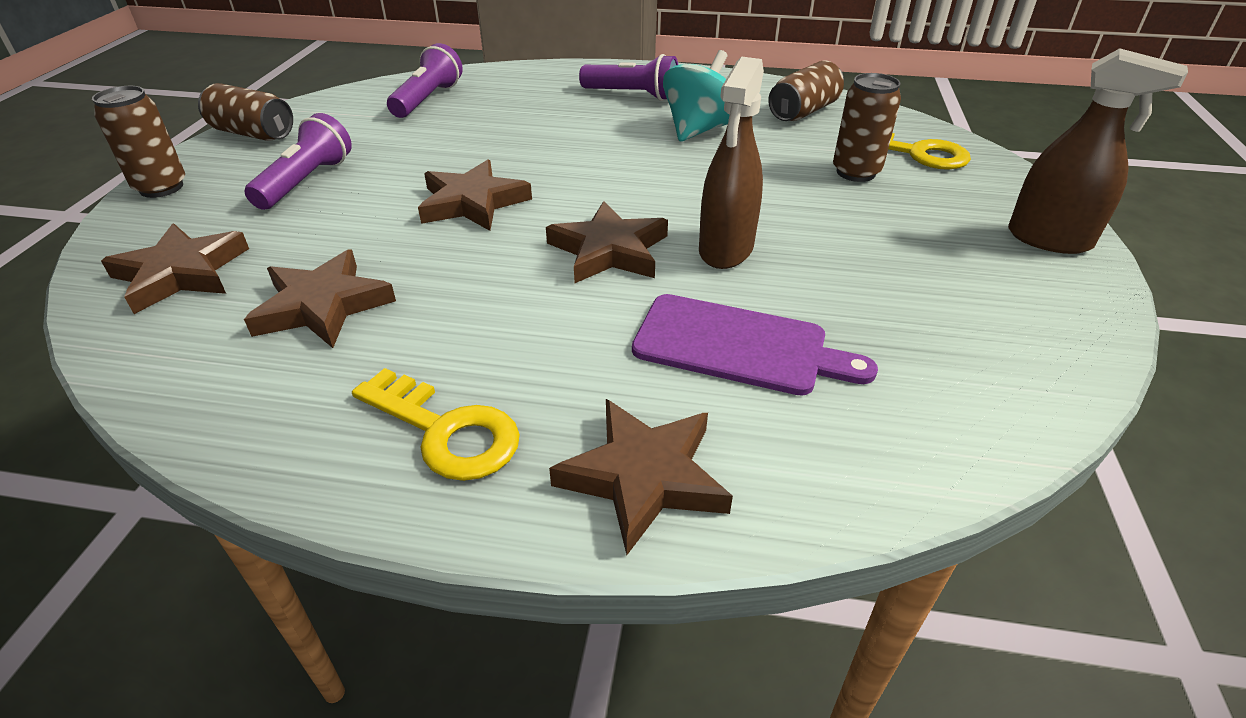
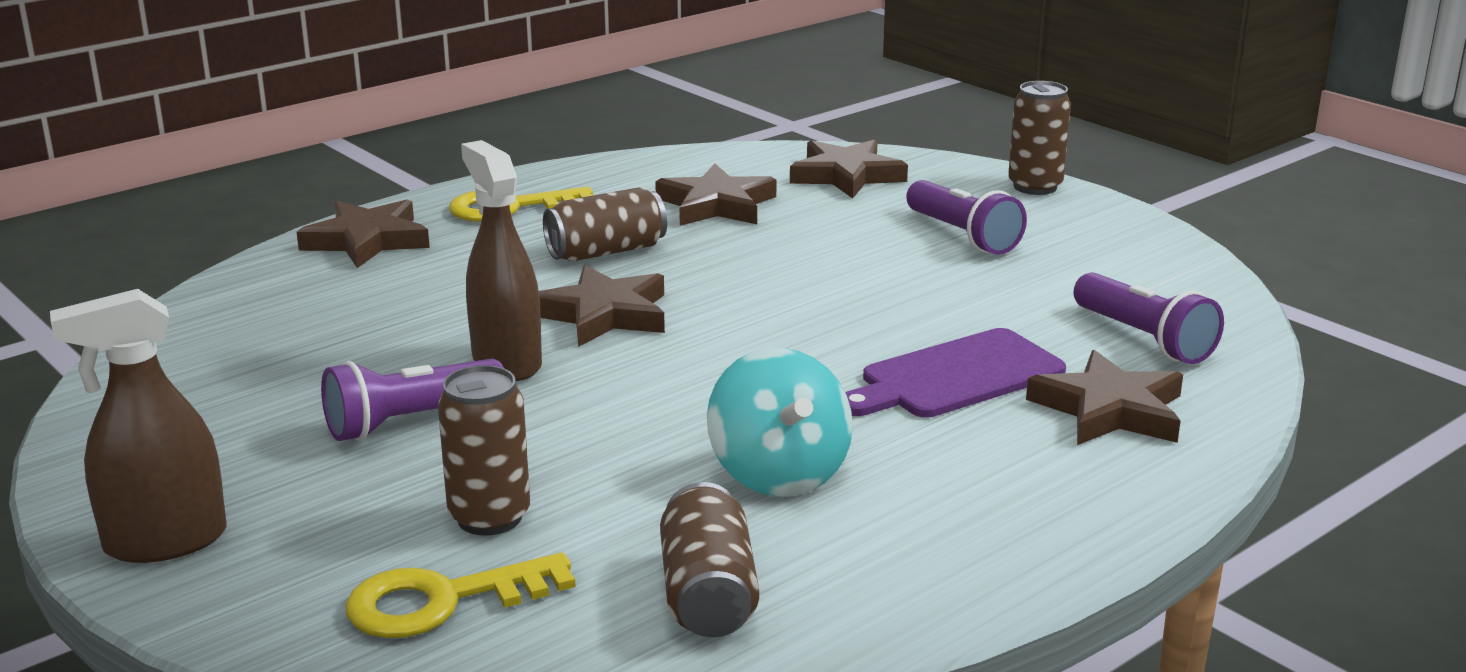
camera: 130 degrees right, 15 degrees down
brown can [198,83,293,141] -> brown can moved to [543,187,667,261]
brown star [418,160,532,231] -> brown star moved to [1026,350,1183,445]
purple flashlight [579,54,678,101] -> purple flashlight moved to [321,359,504,441]
purple cutting board [632,294,878,396] -> purple cutting board moved to [845,328,1066,418]

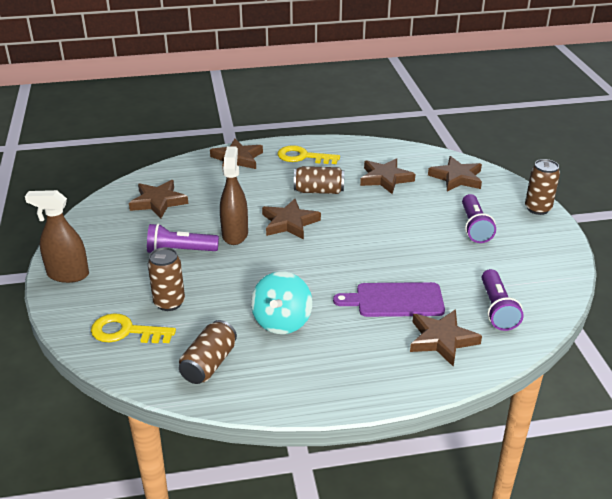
camera: 30 degrees right, 10 degrees up
none -> brown star [129,180,189,218]

